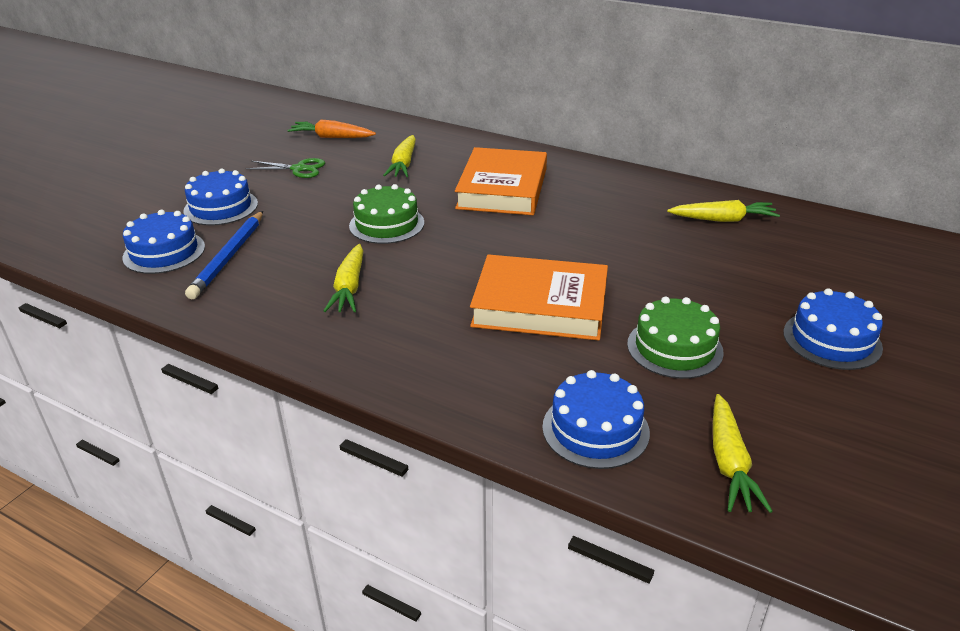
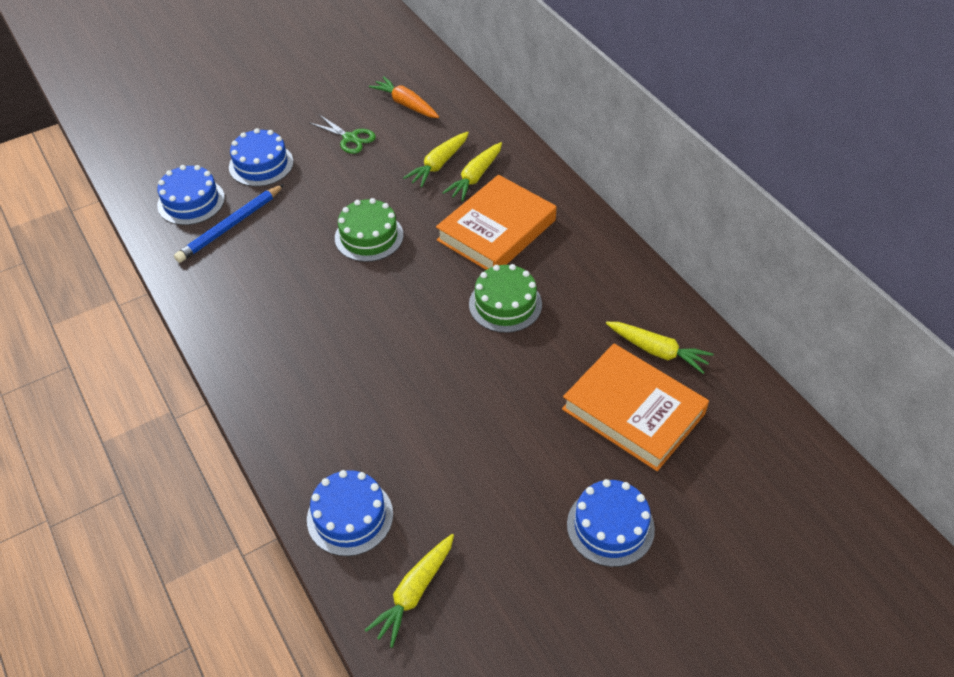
camera: 30 degrees right, 15 degrees up
yellow carrot [324,244,363,312] -> yellow carrot moved to [442,142,502,201]
orange book [470,254,608,341] -> orange book moved to [562,344,709,471]
green cake [627,297,724,379] -> green cake moved to [469,264,542,333]

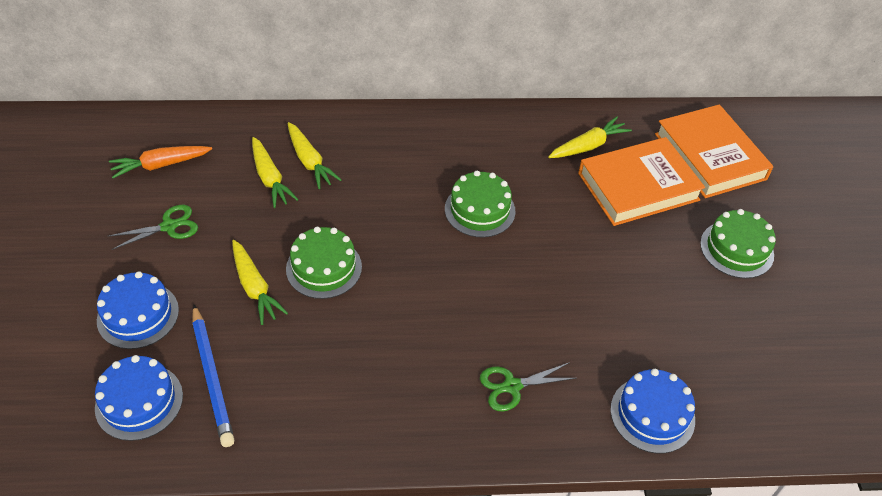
camera: 65 degrees left, 0 degrees up
yellow carrot [365,534,454,648] -> yellow carrot moved to [232,240,288,325]
orange book [436,175,557,270] -> orange book moved to [655,104,773,198]
blue cake [567,479,655,567] -> green cake [700,209,776,278]
none -> green scissors [480,362,577,411]

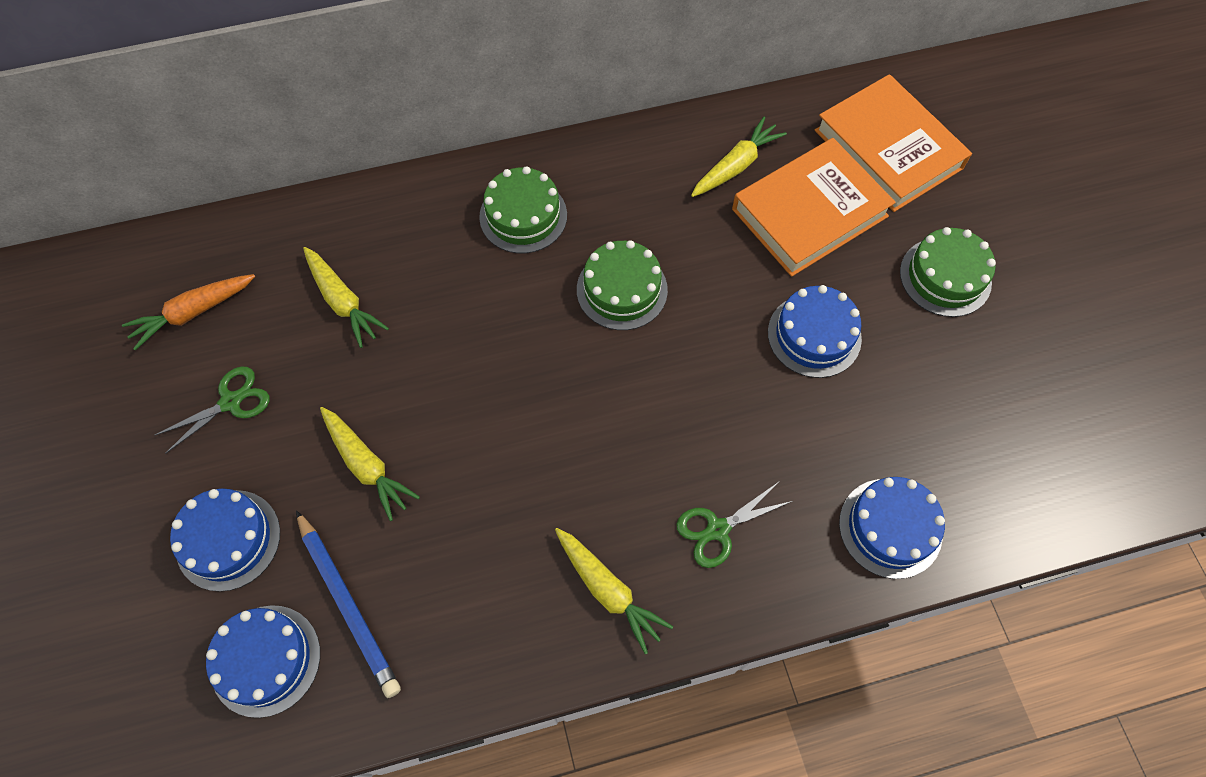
camera: 10 degrees left, 15 degrees up
green cake [286,227,362,299] -> green cake moved to [479,166,567,253]
yellow carrot [288,122,341,189] -> yellow carrot moved to [555,528,673,654]
none -> blue cake [768,285,862,378]

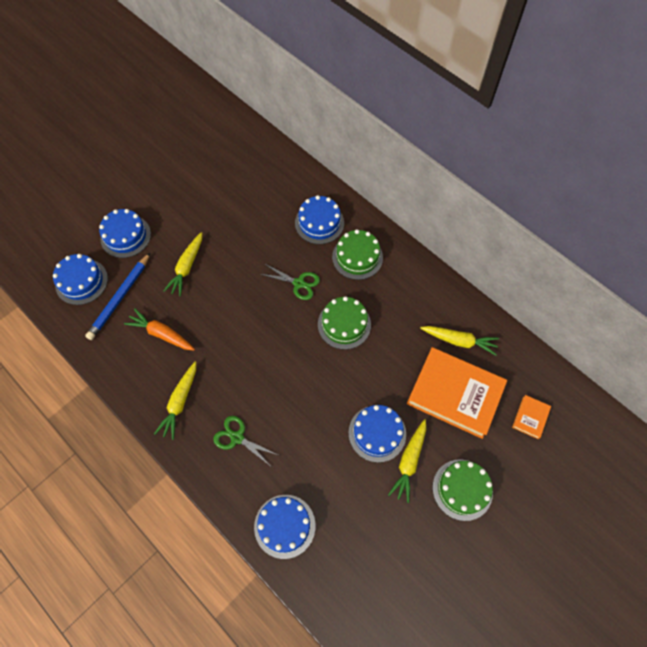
camera: 60 degrees right, 0 degrees up
orange carrot [122,274,255,350] -> orange carrot moved to [124,309,195,351]
green scissors [154,367,270,454] -> green scissors moved to [260,264,320,300]
yellow carrot [303,247,389,348] -> yellow carrot moved to [388,419,426,503]
orange book [815,74,972,212] -> orange book [512,395,551,439], size x0.44
none -> blue cake [295,195,344,244]

